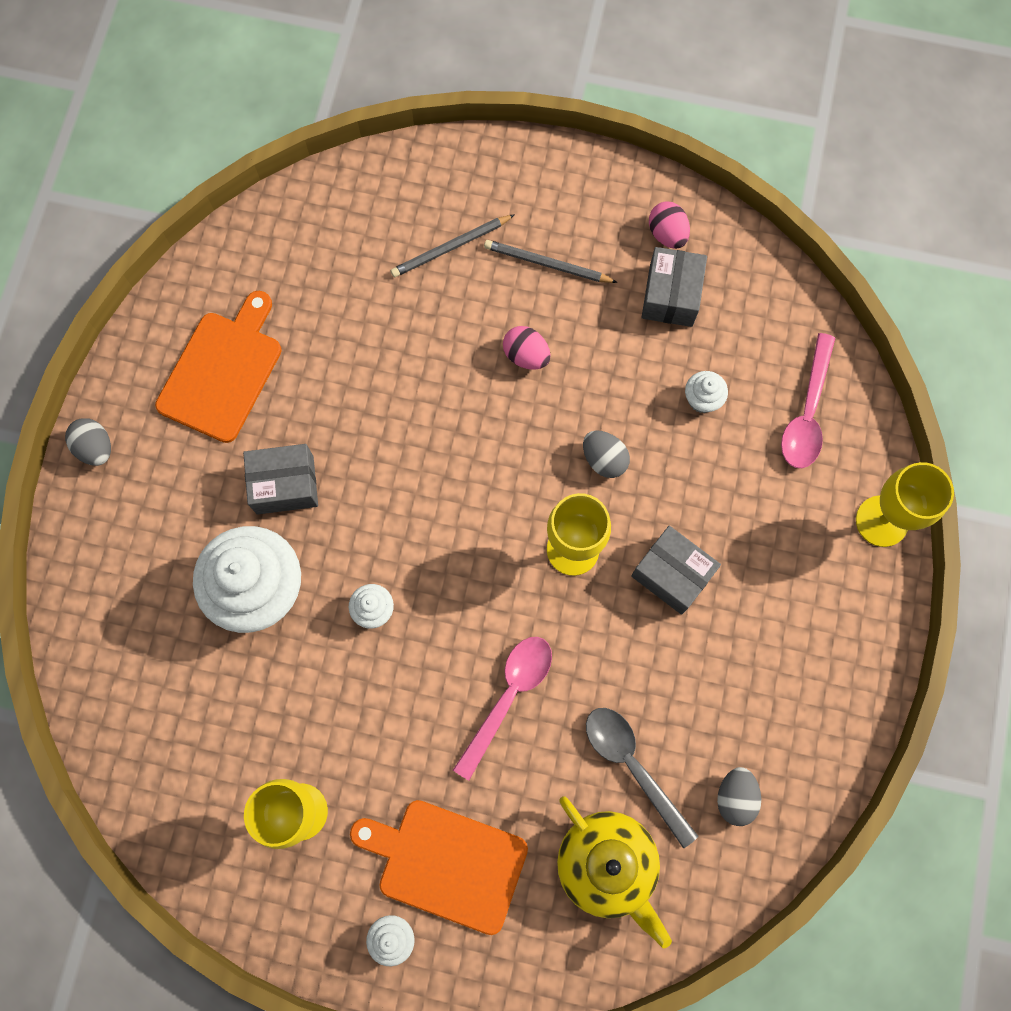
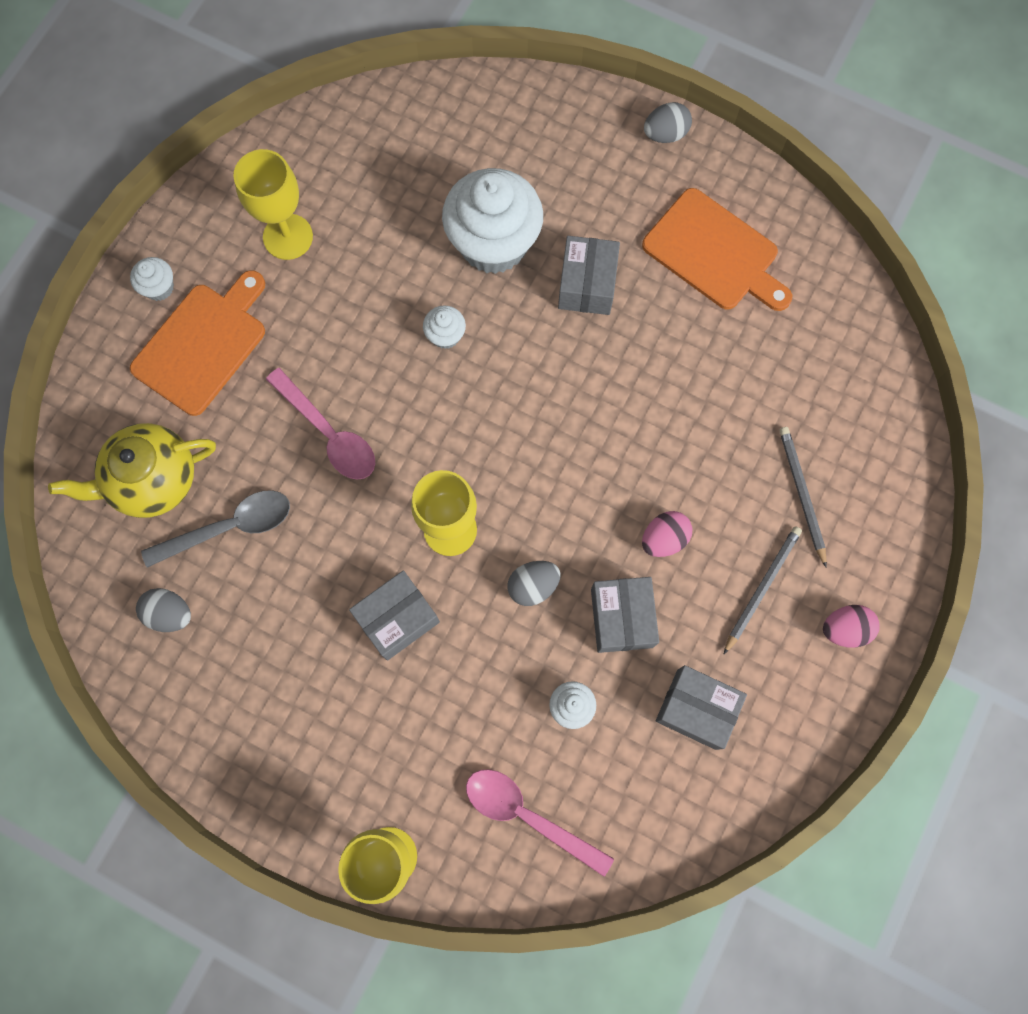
camera: 105 degrees right, 0 degrees up
pink egg [649,201,690,249] -> pink egg moved to [823,605,880,648]
none -> grey box [591,577,659,653]

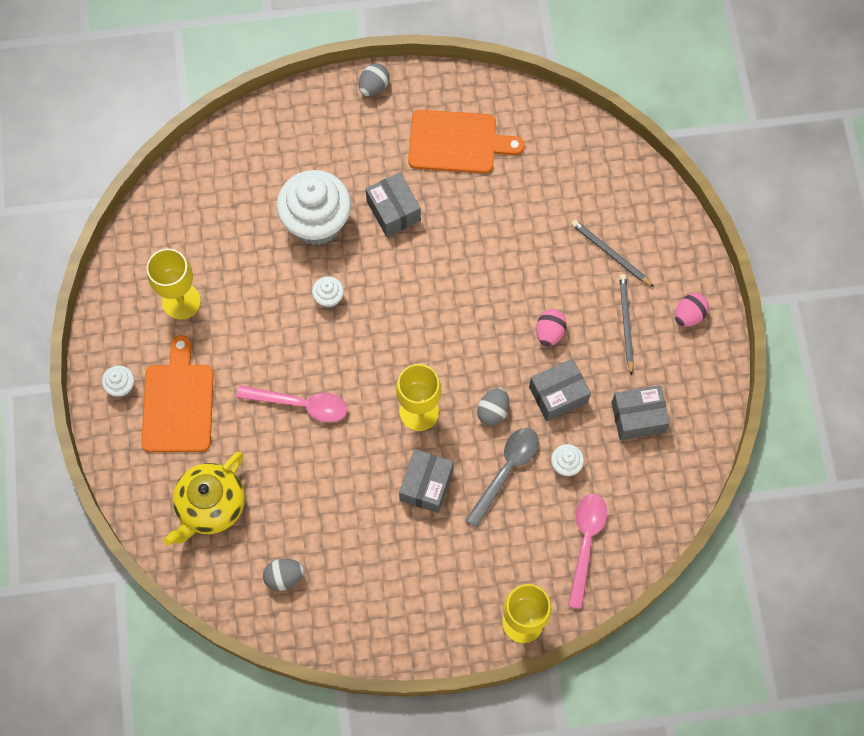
camera: 35 degrees left, 5 degrees down
grey spoon [141,490,290,568] -> grey spoon moved to [465,428,539,528]
pink spoon [466,769,614,877] -> pink spoon turned 105 degrees clockwise [568,494,607,609]
grey box [591,577,659,653] -> grey box turned 75 degrees counterclockwise [529,359,591,421]

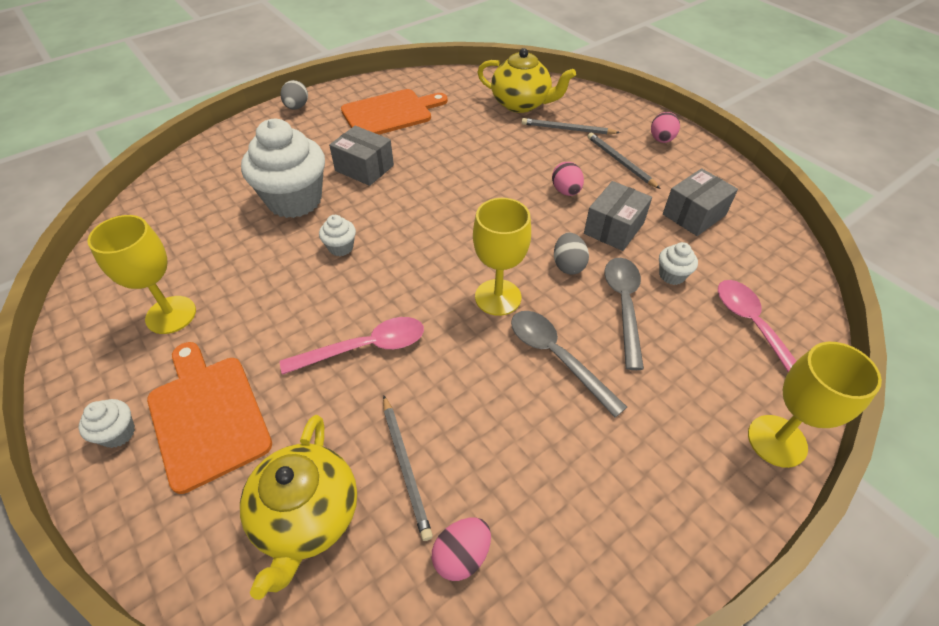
camera: 30 degrees left, 20 degrees down
grey egg [263,559,304,591] -> pink egg [432,518,491,581]
grey box [399,449,454,513] -> grey spoon [511,311,627,418]
none -> grey pencil [383,395,433,541]
none -> yellow teapot [477,48,576,113]

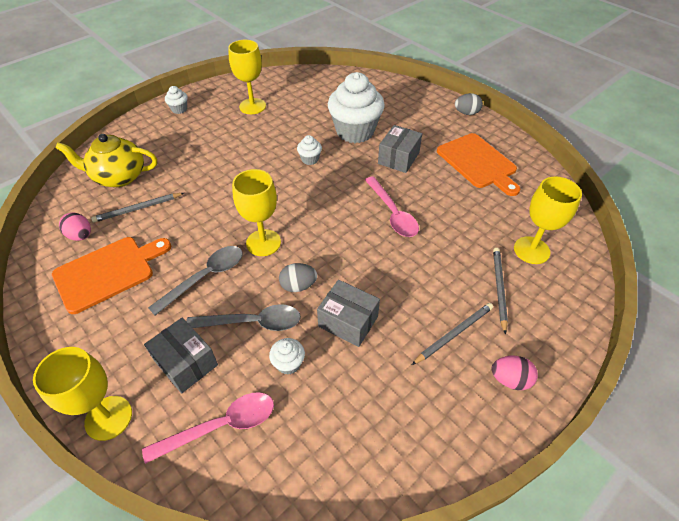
camera: 85 degrees right, 0 degrees up
orange cutting board [147,342,272,494] -> orange cutting board moved to [52,237,171,314]
pink spoon [280,317,424,375] -> pink spoon moved to [365,176,419,237]
yellow teapot [477,48,576,113] -> yellow goblet [514,177,582,264]
pink egg [552,162,584,196] -> none
grey box [663,168,738,236] -> grey box moved to [144,318,218,393]

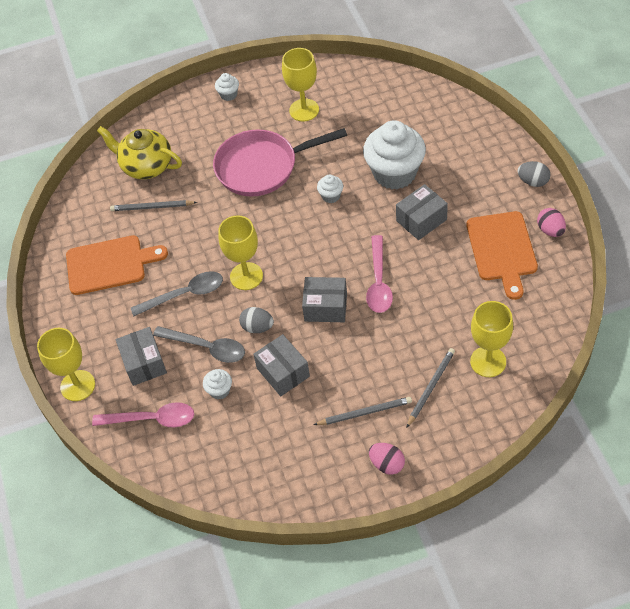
camera: 30 degrees right, 5 degrees up
pink egg [59,213,91,241] -> pink egg moved to [537,208,566,237]
none -> pink pan [213,128,347,197]
none -> grey box [302,277,347,322]

